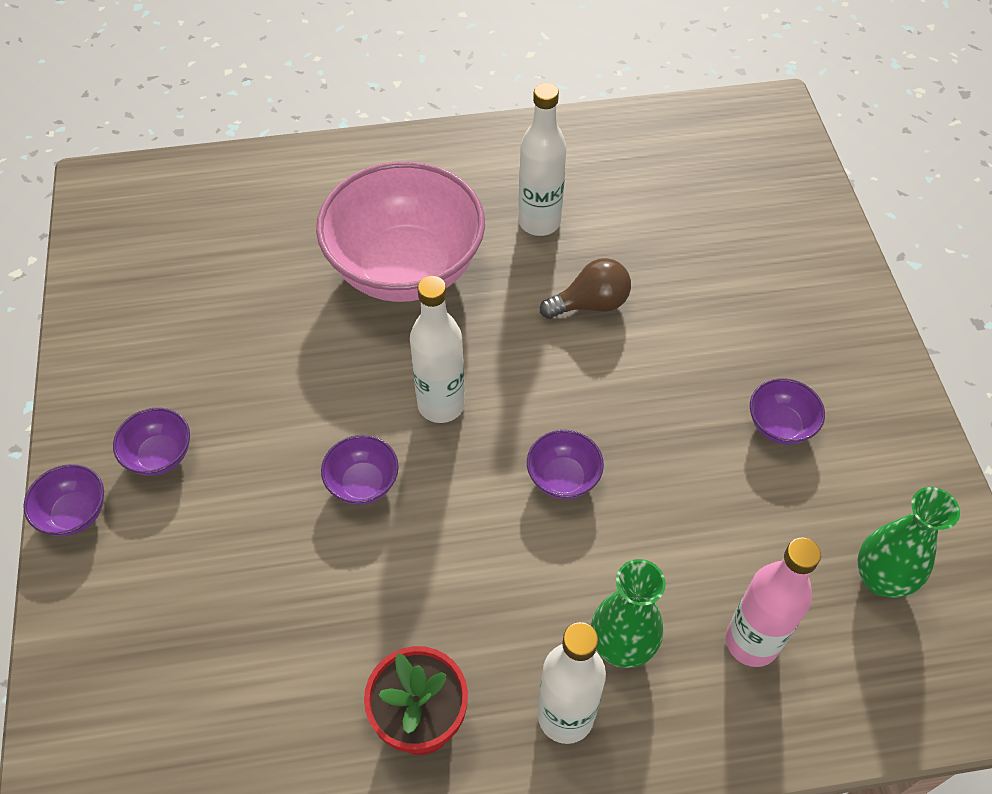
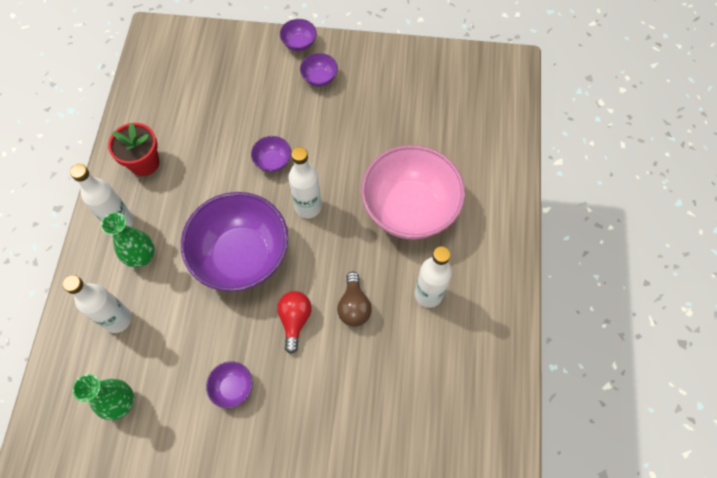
camera: 105 degrees right, 10 degrees up
purple bowl [527,430,604,499] -> purple bowl [181,192,289,292], size x2.41
pink bottle [726,537,821,667] -> white bottle [63,275,131,333]
none -> red light bulb [277,291,312,354]

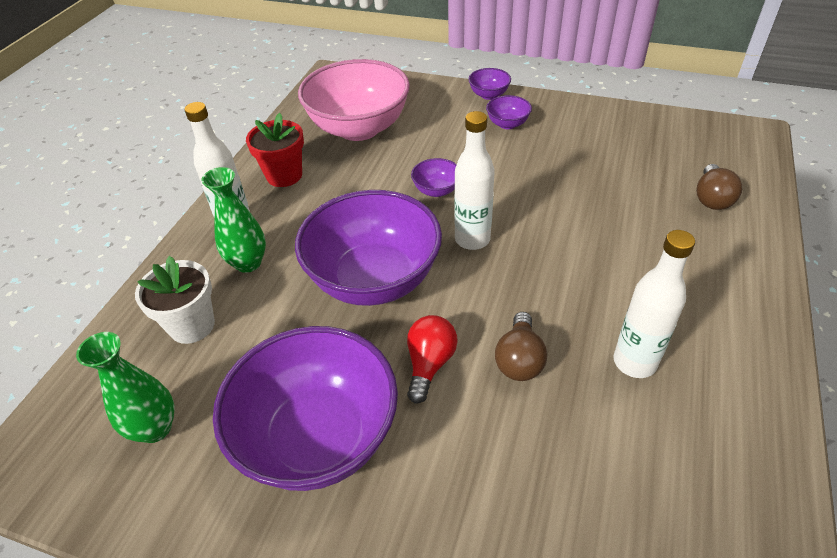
camera: 15 degrees right, 20 degrees down
white bottle [63,275,131,333] -> white flower pot [135,256,215,344]
purple bowl [206,361,253,408] -> purple bowl [213,326,398,491], size x2.41
pink bowl [361,145,465,239] -> pink bowl moved to [298,59,410,141]
none -> brown light bulb [696,164,742,210]

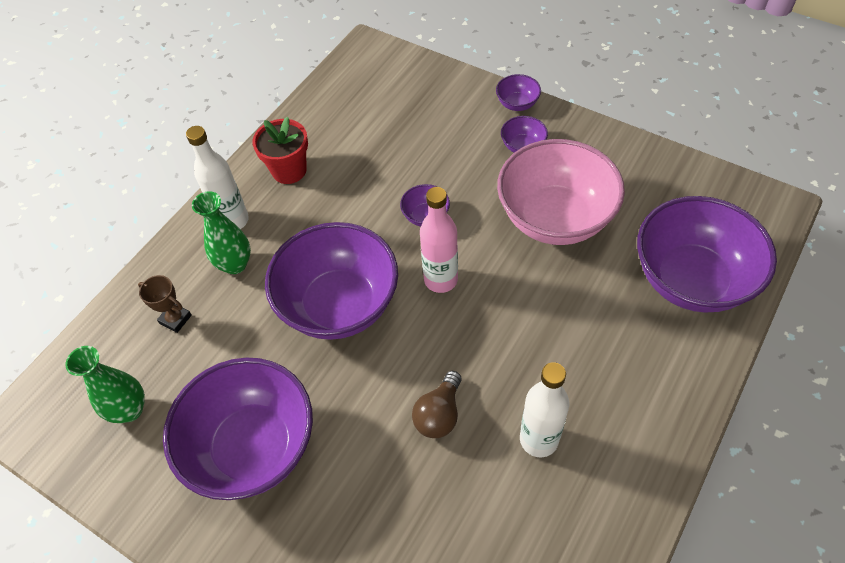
camera: 15 degrees right, 10 degrees up
white flower pot [135,256,215,344] -> brown trophy [138,275,192,333]
pink bowl [298,59,410,141] -> pink bowl moved to [497,139,625,245]
red light bulb [407,315,458,404] -> none
white bottle [454,111,495,250] -> pink bottle [420,187,458,293]
brown light bulb [696,164,742,210] -> purple bowl [637,196,777,313]

